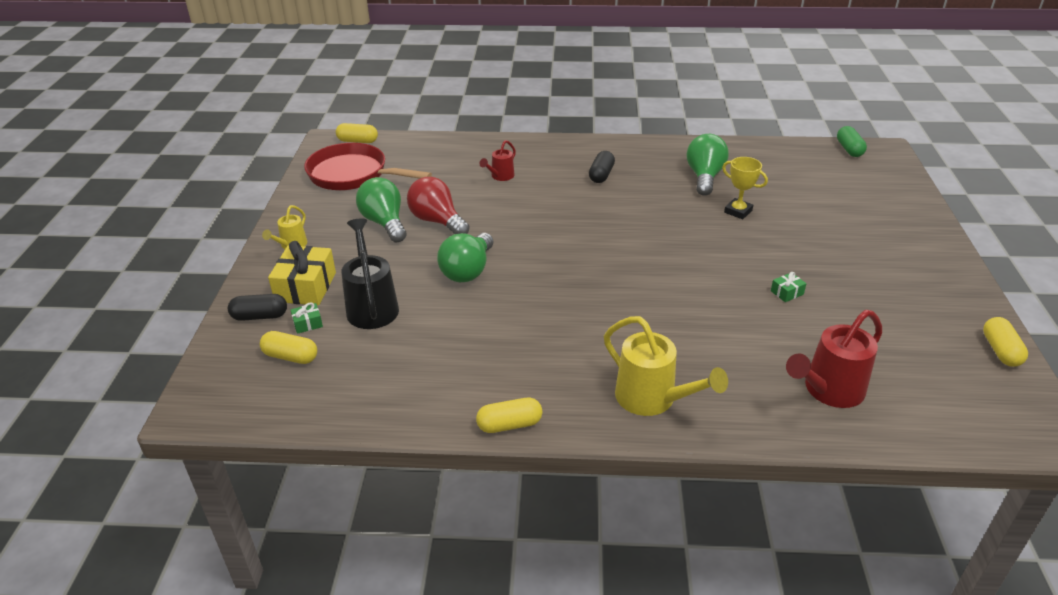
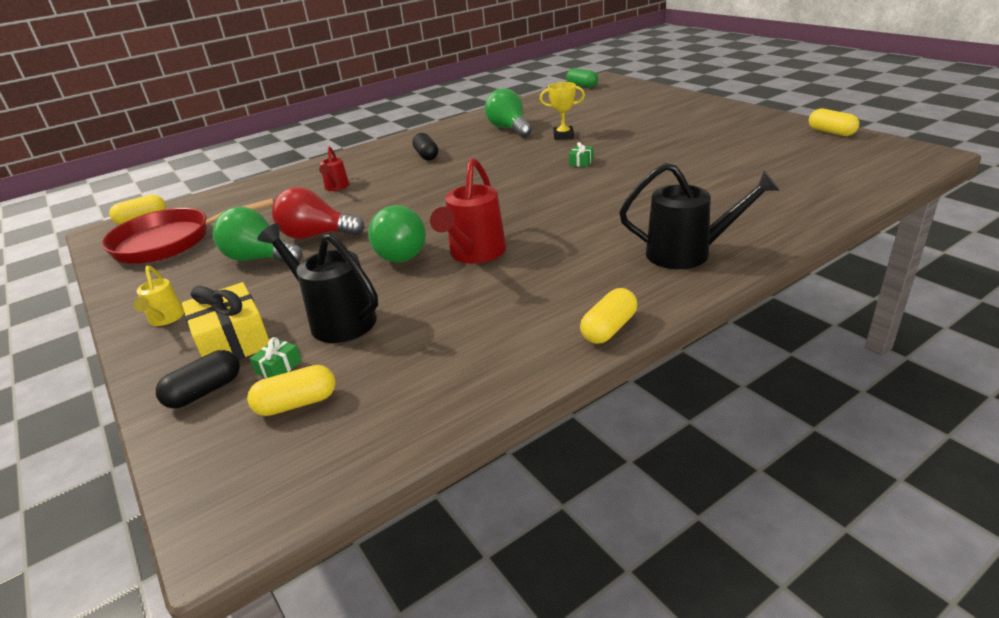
camera: 35 degrees left, 5 degrees down
yellow watering can [604,316,728,416] -> black watering can [619,163,780,269]
green gift [771,272,807,302] -> green gift moved to [569,142,593,167]
red watering can [786,310,882,408] -> red watering can moved to [430,158,506,263]

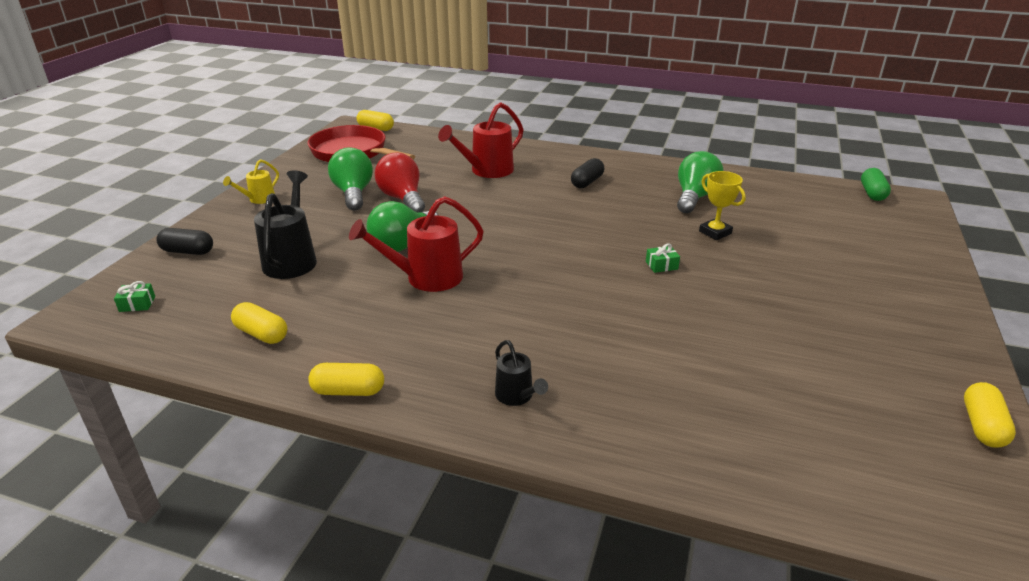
camera: 50 degrees right, 0 degrees up
yellow gift [182,282,269,360] -> none
yellow capsule [247,365,336,416] -> yellow capsule moved to [231,302,287,344]
green gift [250,337,302,378] -> green gift moved to [114,281,155,312]
red watering can [319,146,349,191] -> red watering can [438,102,524,178], size x1.81
black watering can [619,163,780,269] -> black watering can [495,340,548,406], size x0.55

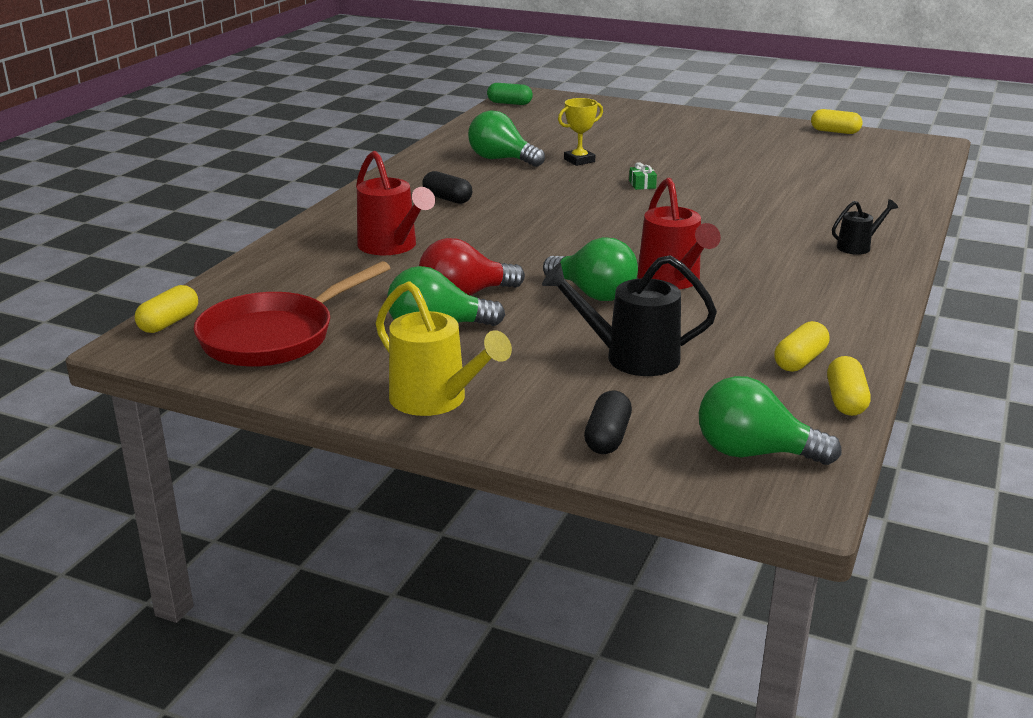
camera: 85 degrees left, 5 degrees down
green gift [114,281,155,312] -> green light bulb [699,376,841,465]
yellow watering can [223,159,279,204] -> yellow watering can [376,281,512,416], size x1.81
yellow capsule [308,363,384,396] -> yellow capsule moved to [827,356,870,416]

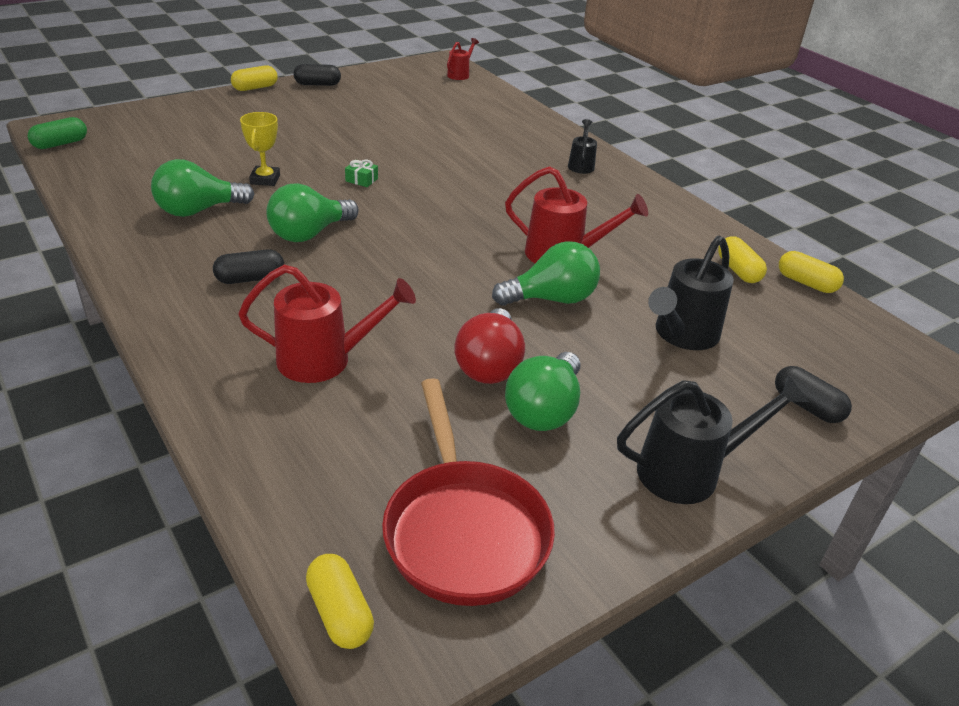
camera: 60 degrees left, 10 degrees up
yellow watering can [376,281,512,416] -> black watering can [617,375,809,504]
green light bulb [699,376,841,465] -> green light bulb moved to [266,183,359,242]
yellow capsule [811,109,862,134] -> yellow capsule moved to [231,65,278,91]
none -> black capsule [294,64,341,86]
none -> red watering can [447,38,479,80]

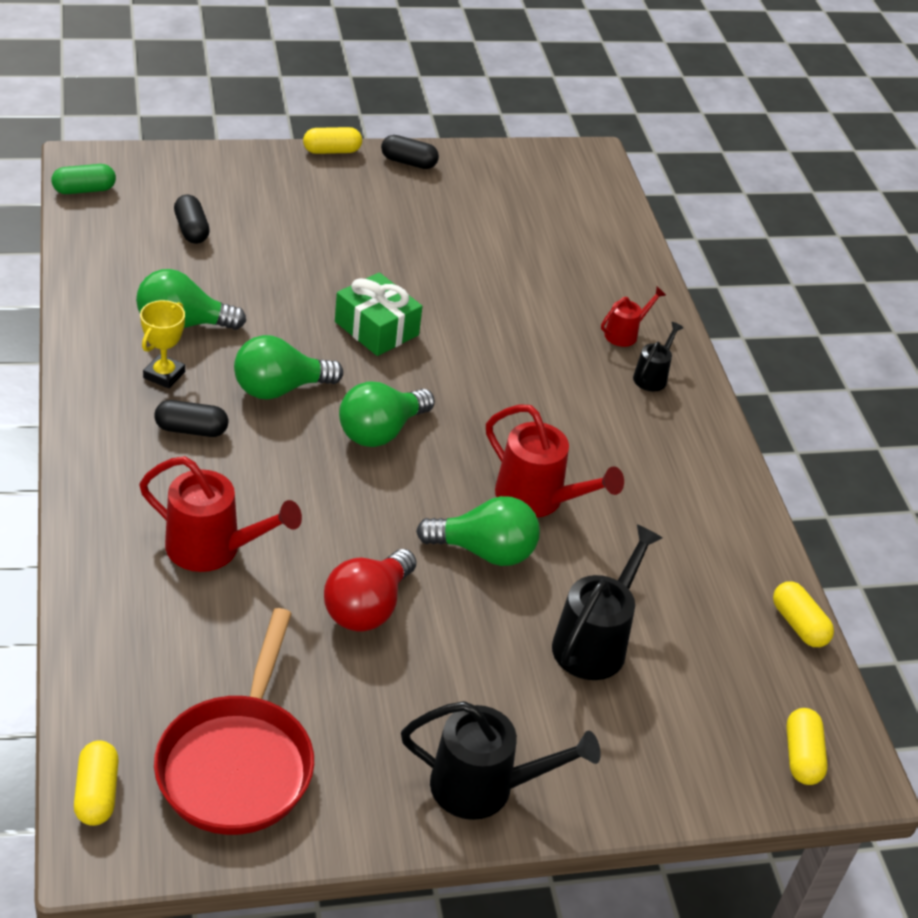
camera: 20 degrees right, 5 degrees up
yellow trophy [240,112,280,186] -> yellow trophy moved to [140,300,185,389]
green gift [345,160,378,187] -> green gift [335,273,422,356], size x2.20
red watering can [447,38,479,80] -> red watering can moved to [601,287,666,347]
green light bulb [505,352,580,431] -> green light bulb moved to [339,381,435,447]
black watering can [648,236,734,350] -> black watering can turned 150 degrees clockwise [552,524,662,680]
yellow capsule [718,236,767,283] -> yellow capsule moved to [786,708,828,785]
black capsule [775,366,852,423] -> black capsule moved to [174,195,210,244]

